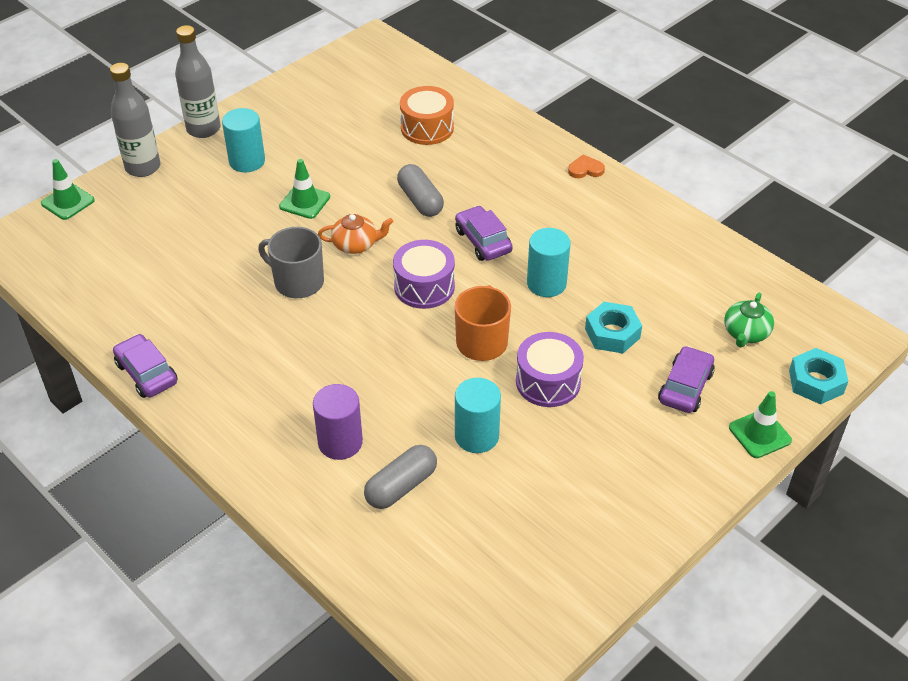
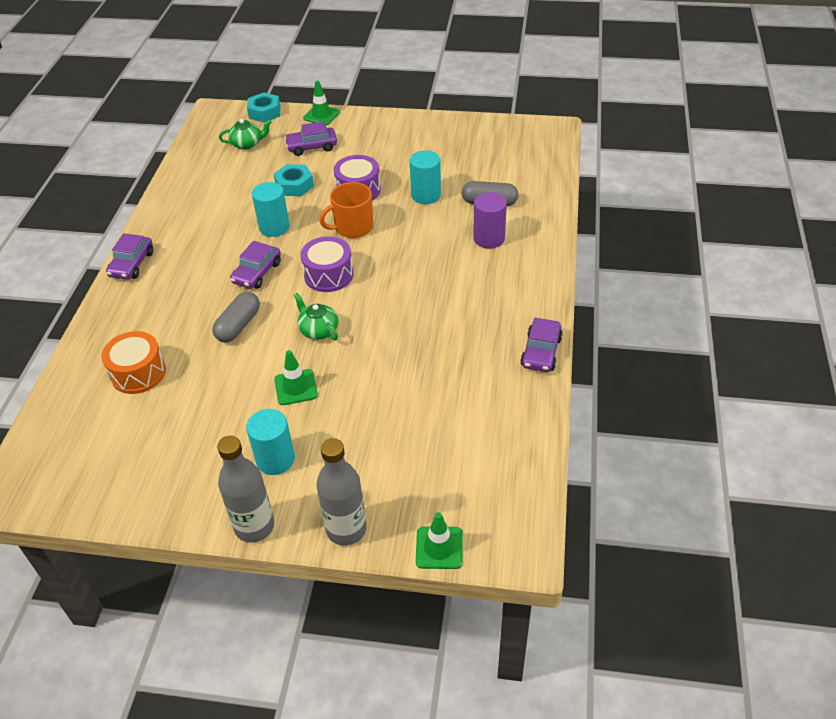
camera: 125 degrees left, 0 degrees up
grey mug [258,227,324,298] -> none
orange teapot [318,214,393,254] -> green teapot [294,293,338,340]
orange heart [568,155,605,178] -> purple car [106,233,153,280]

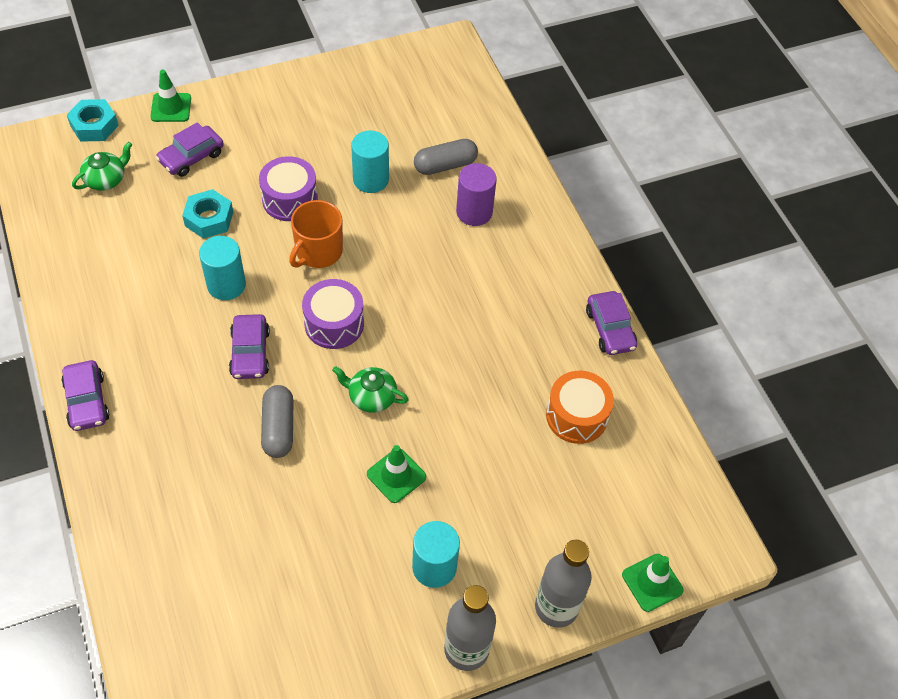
camera: 35 degrees left, 10 degrees up
orange drum [101,331,166,394] -> orange drum moved to [546,371,614,444]

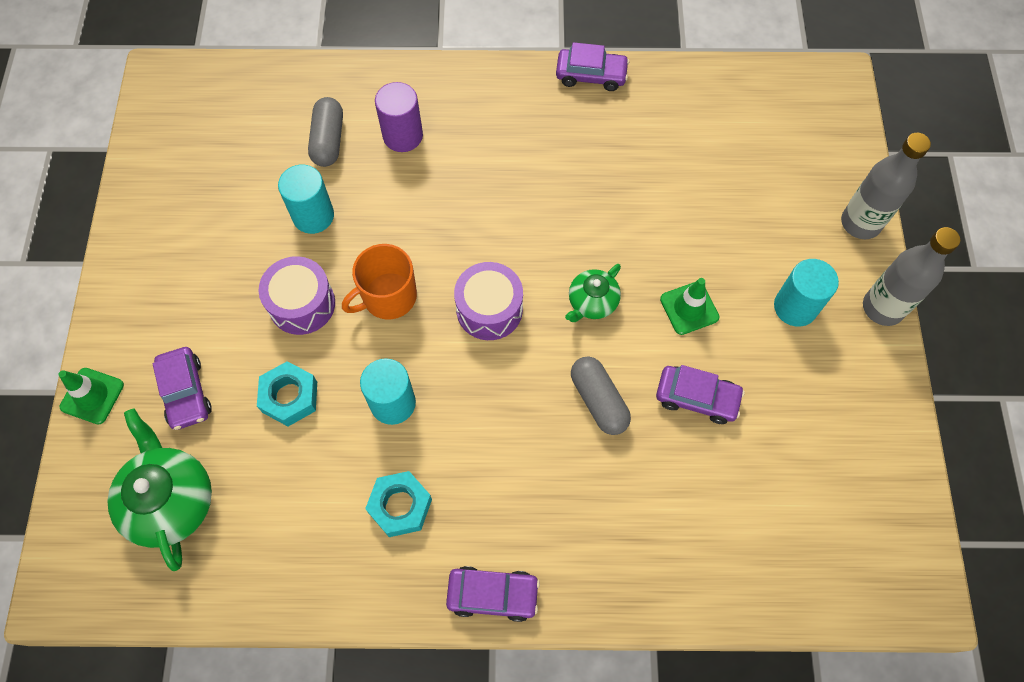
camera: 65 degrees left, 10 degrees up
turquoise nut [67,99,119,142] -> turquoise nut moved to [365,471,432,537]
green teapot [72,142,132,191] -> green teapot [107,408,212,571], size x1.72
purple car [229,314,270,379] -> purple car moved to [656,365,745,424]
grey capsule [261,385,293,458] -> grey capsule turned 45 degrees clockwise [571,356,631,435]
orange mug [289,200,343,268] -> orange mug turned 90 degrees clockwise [342,244,417,320]
orange drum [546,371,614,444] -> none
green traffic cone [622,554,684,612] -> none

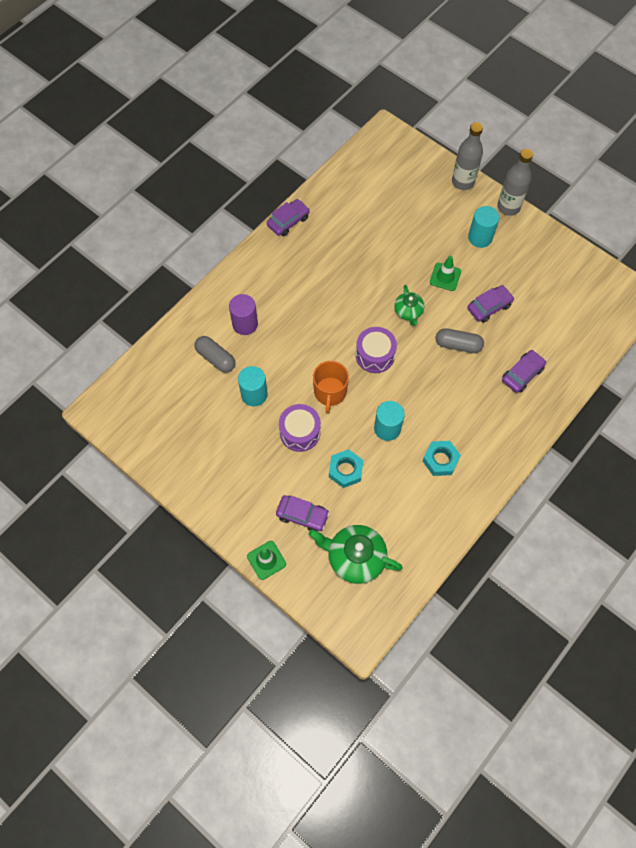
camera: 50 degrees left, 0 degrees up
purple car [446,566,540,622] -> purple car moved to [502,350,546,393]

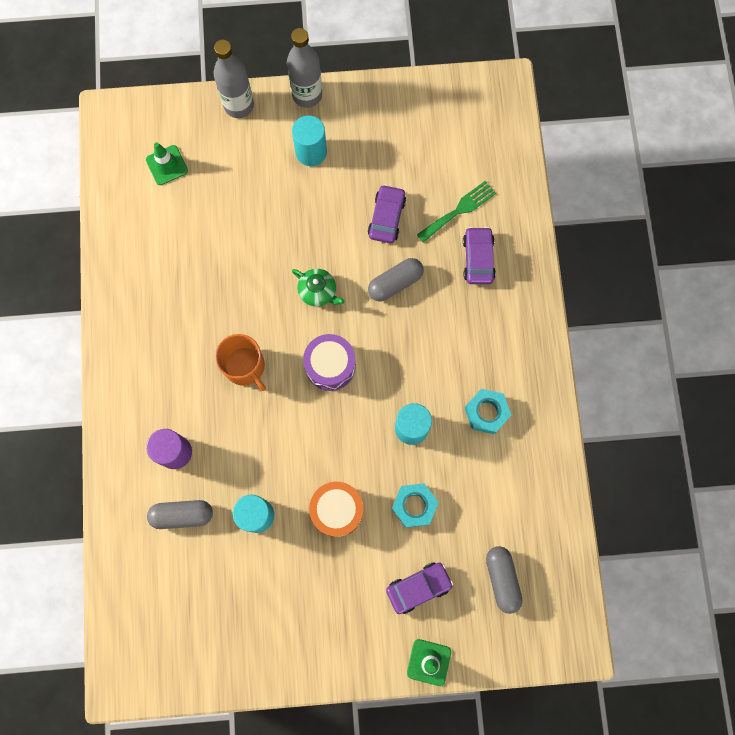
camera: 45 degrees left, 10 degrees up
purple car [267,199,310,236] -> none
purple drum [279,404,321,452] -> orange drum [309,482,363,537]
green teapot [309,525,403,584] -> grey capsule [486,546,523,614]
orange mug [313,361,349,413] -> orange mug moved to [215,334,266,391]
green traffic cone [430,256,461,291] -> green traffic cone moved to [146,142,188,185]
none -> green fork [417,181,496,243]

